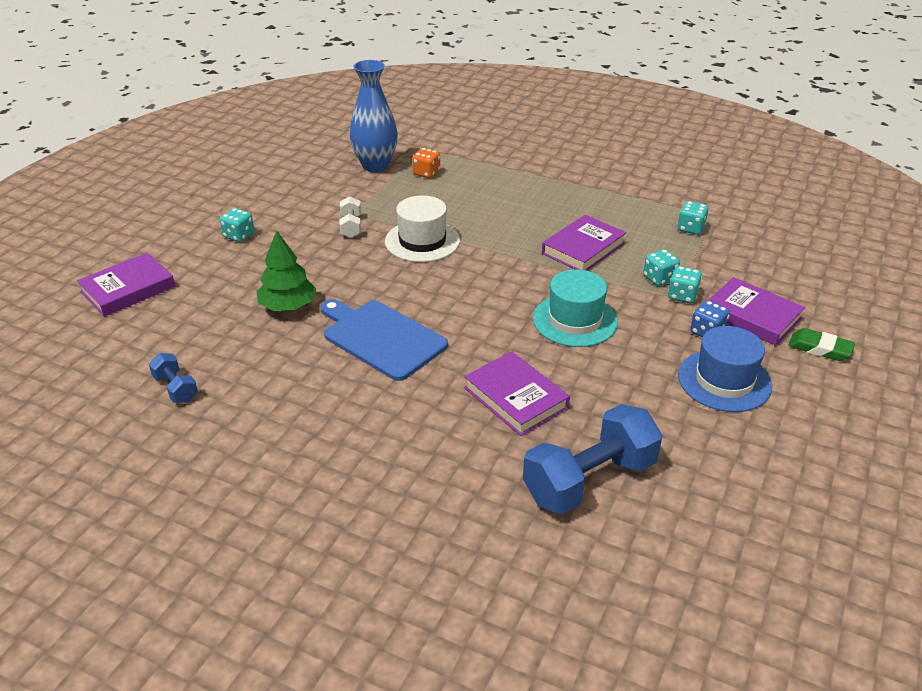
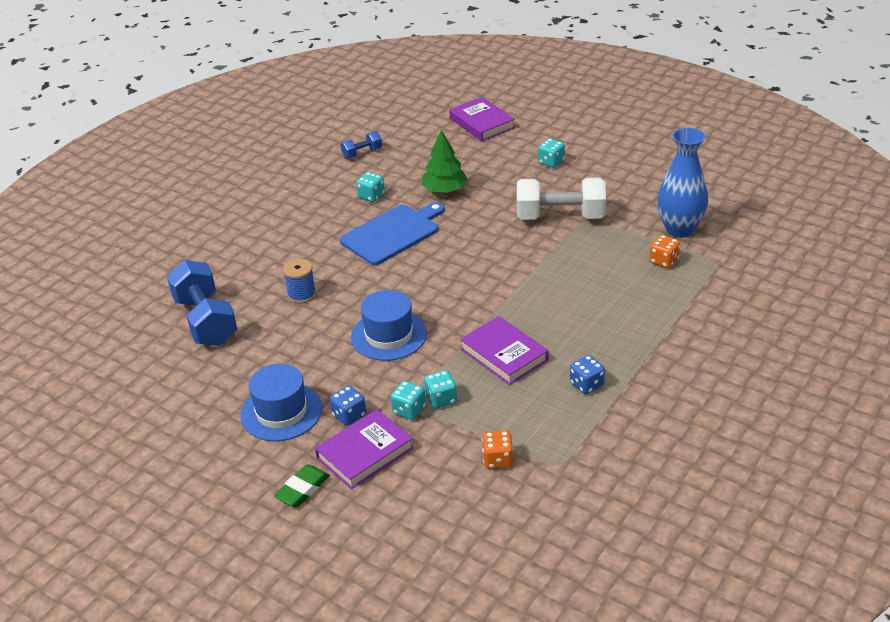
camera: 100 degrees right, 0 degrees up
white dumbbell [339,196,361,238] -> white dumbbell [517,178,606,220], size x2.06
white hat [385,195,460,262] -> none
purple book [464,351,570,436] -> blue spool [283,259,316,304]
turquoise hat [533,269,618,347] -> blue hat [351,290,427,361]
turquoise dice [677,201,708,235] -> turquoise dice moved to [356,172,385,202]
none -> orange dice [482,431,513,469]
none -> blue dice [570,355,605,394]

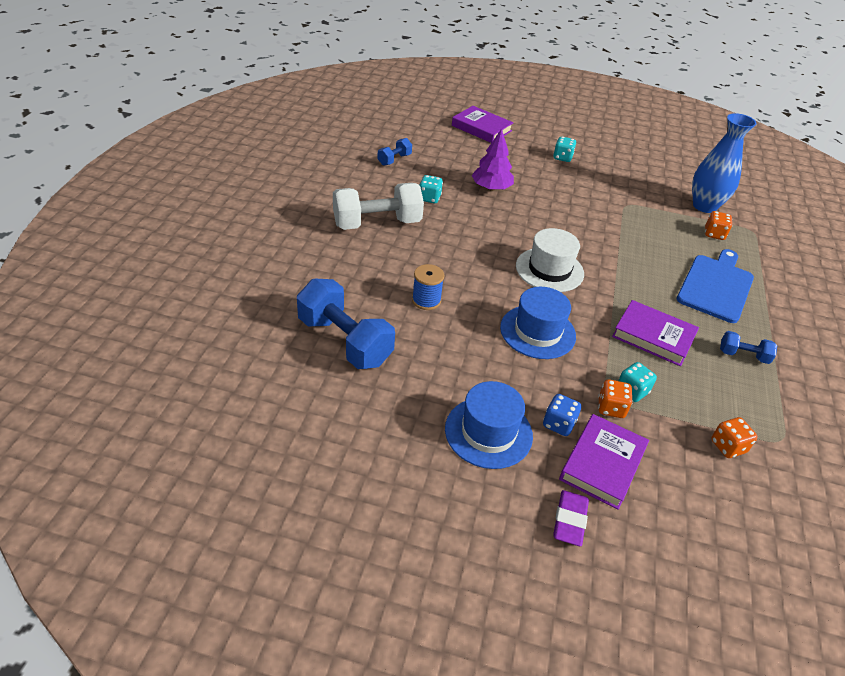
camera: 25 degrees left, 5 degrees up
green eraser [274,465,330,507] -> purple eraser [553,490,589,546]
blue cutting board [340,202,445,265] -> blue cutting board moved to [677,249,754,323]
turquoise dice [391,381,426,420] -> orange dice [598,379,633,418]
green tree [421,130,468,193] -> purple tree [471,129,514,191]
white dumbbell [517,178,606,220] -> white dumbbell moved to [333,183,424,230]
blue dice [570,355,605,394] -> blue dumbbell [720,331,777,364]
none -> white hat [516,228,584,292]

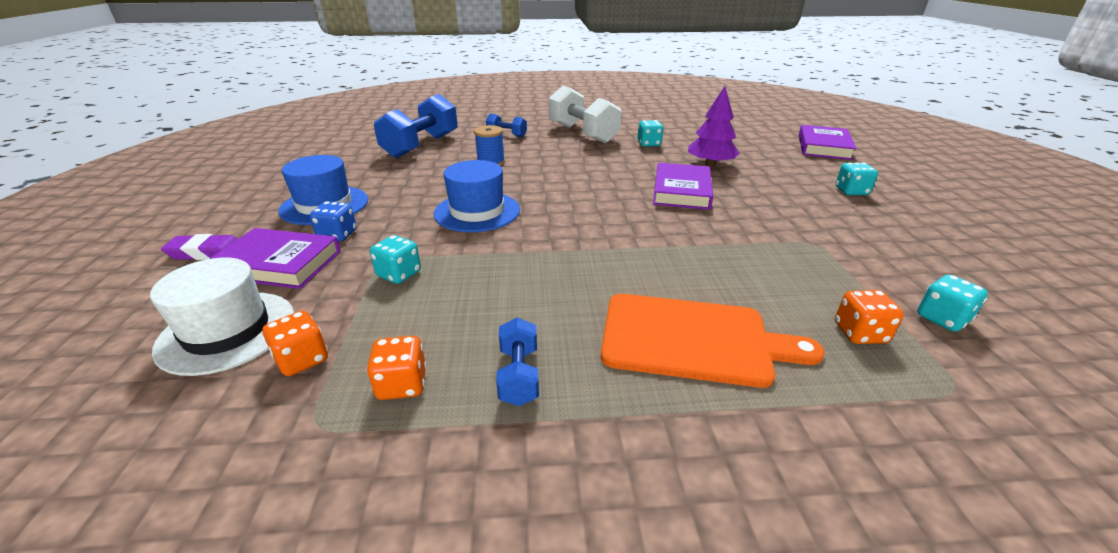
camera: 75 degrees right, 10 degrees down
blue dumbbell [377,138,412,166] -> blue dumbbell moved to [486,114,527,137]
white hat [516,228,584,292] -> white hat moved to [150,258,294,376]
orange dice [598,379,633,418] -> orange dice moved to [367,336,427,400]
purple book [612,300,699,366] -> purple book moved to [653,163,713,210]
blue cutting board [677,249,754,323] -> orange cutting board [601,294,825,388]
blue vase [692,113,757,213] -> turquoise dice [917,275,988,332]

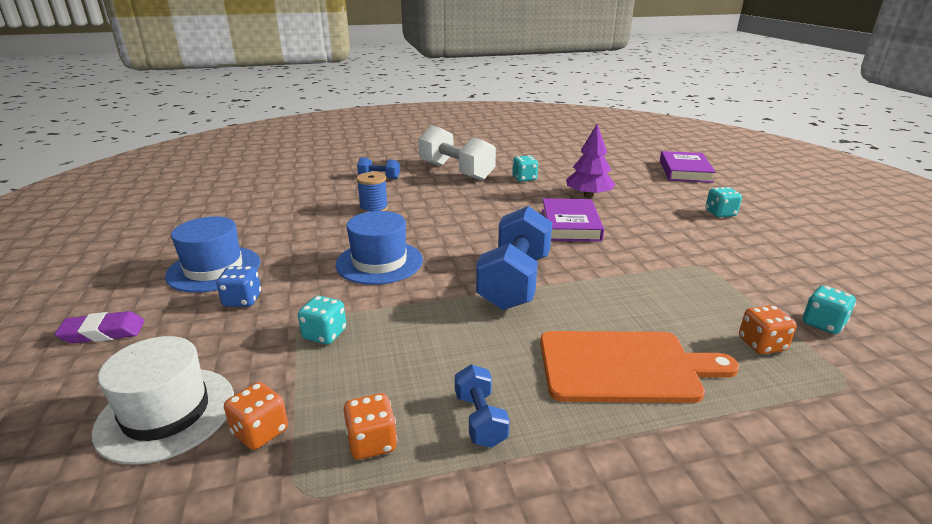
camera: 10 degrees left, 5 degrees down
purple book [210,228,341,289] -> none
blue dumbbell [374,94,458,158] -> blue dumbbell moved to [476,206,552,310]

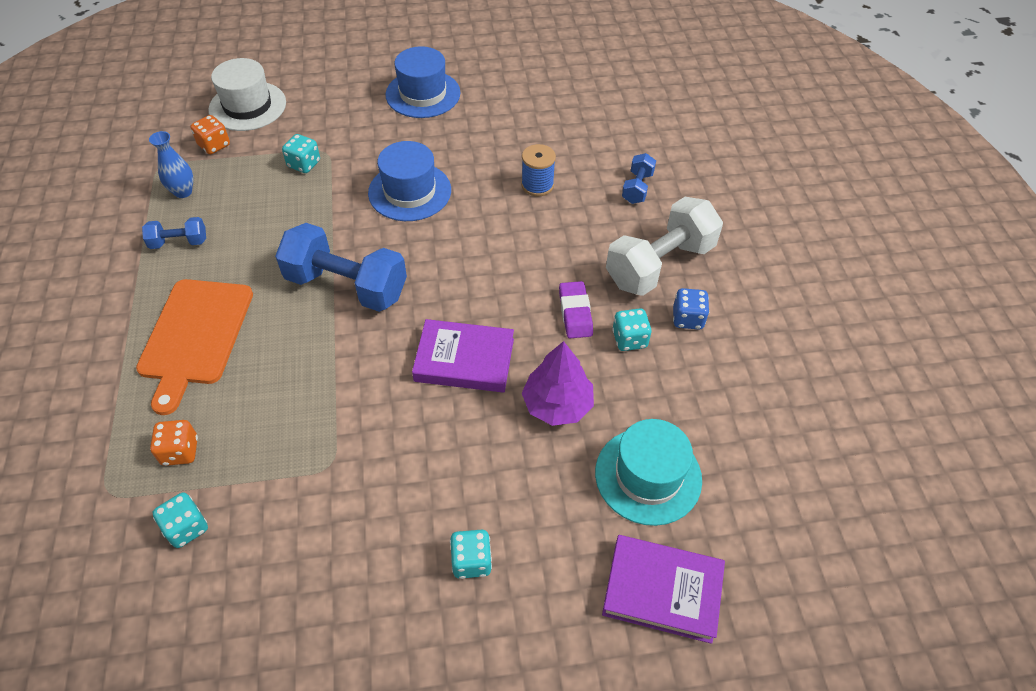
camera: 95 degrees right, 25 degrees up
purple eraser [55,311,145,344] -> purple eraser moved to [559,281,593,338]
blue dice [216,266,261,307] -> blue dice moved to [673,288,710,330]
orange dice [343,393,398,460] -> blue vase [149,131,193,198]
none -> turquoise hat [595,419,702,526]

